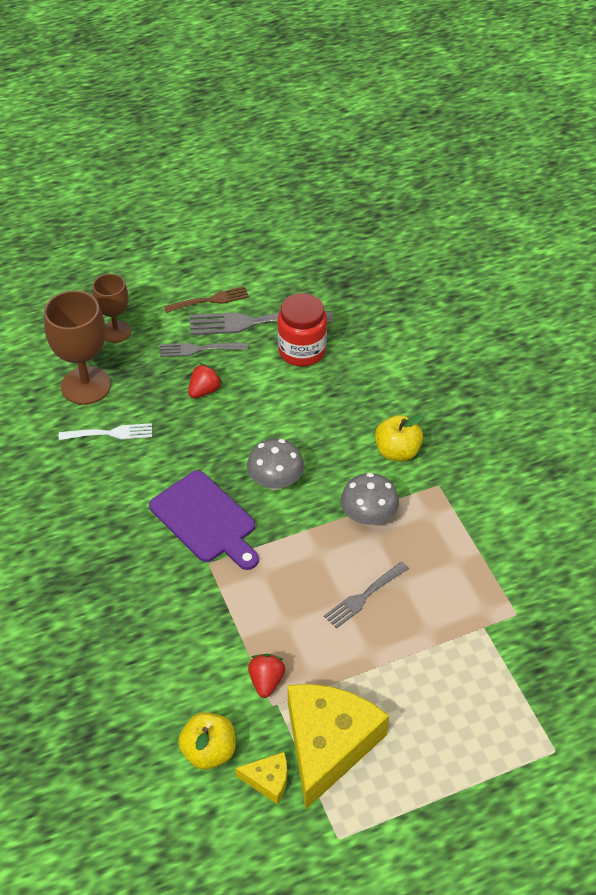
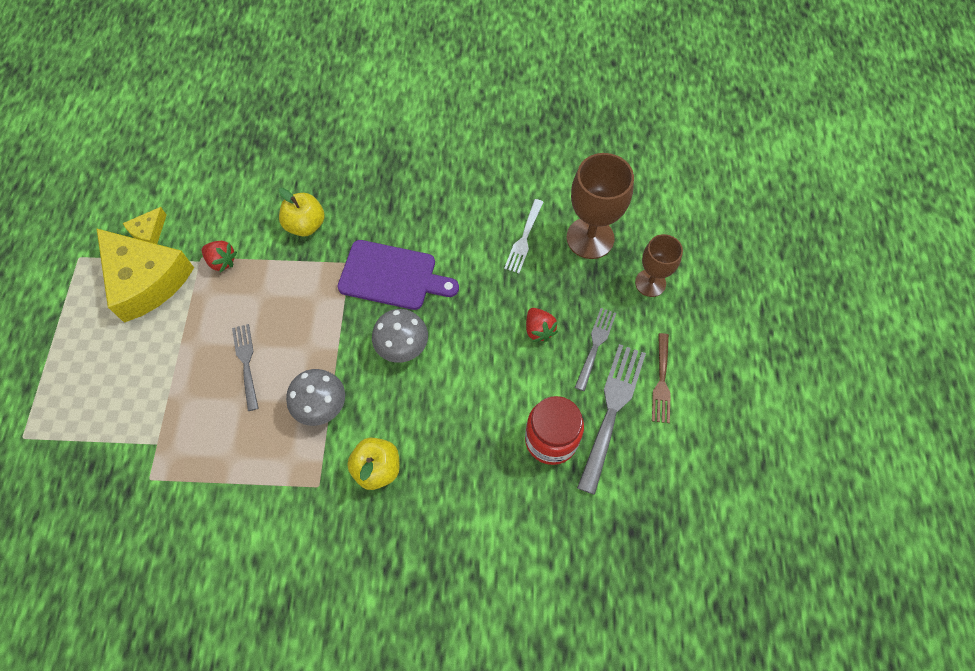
camera: 115 degrees right, 15 degrees up
purple cutting board [149,471,259,570] -> purple cutting board turned 150 degrees counterclockwise [338,240,459,310]
yellow apple [178,712,236,770] -> yellow apple moved to [279,188,325,236]

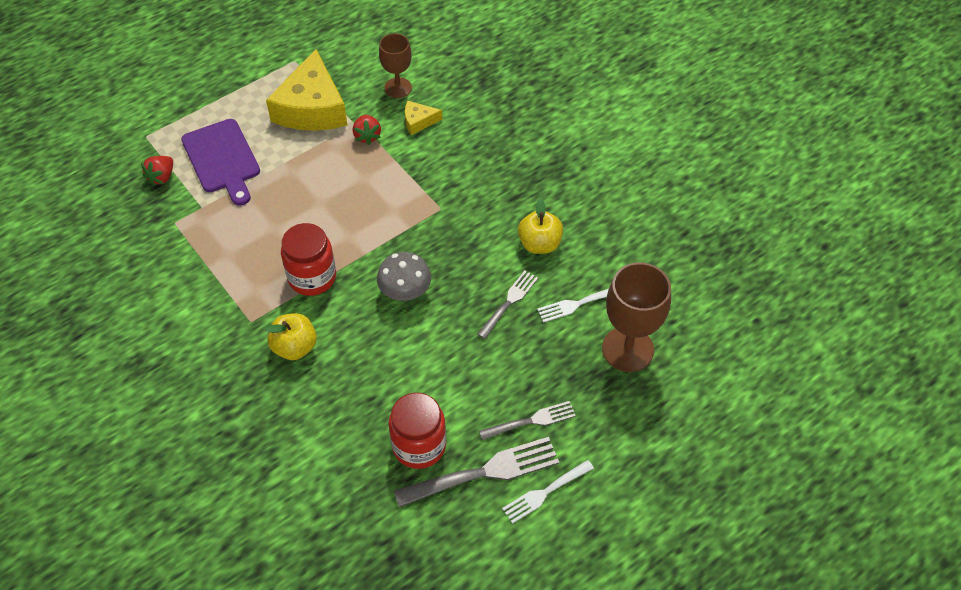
camera: 50 degrees right, 10 degrees down
yellow cheese [123,207,167,244] -> yellow cheese moved to [405,101,442,135]
grey fork [232,324,259,411] -> grey fork moved to [477,271,538,339]
yellow apple [279,188,325,236] -> yellow apple moved to [518,198,563,254]
grey mushroom [286,369,345,426] -> red jar [281,223,336,296]
purple cutting board [338,240,459,310] -> purple cutting board moved to [181,119,260,206]
red strawberry [526,308,558,342] -> red strawberry moved to [141,156,173,185]
brown goblet [635,234,683,297] -> brown goblet moved to [379,33,412,98]
brown fork [652,333,671,423] -> white fork [502,460,594,524]

